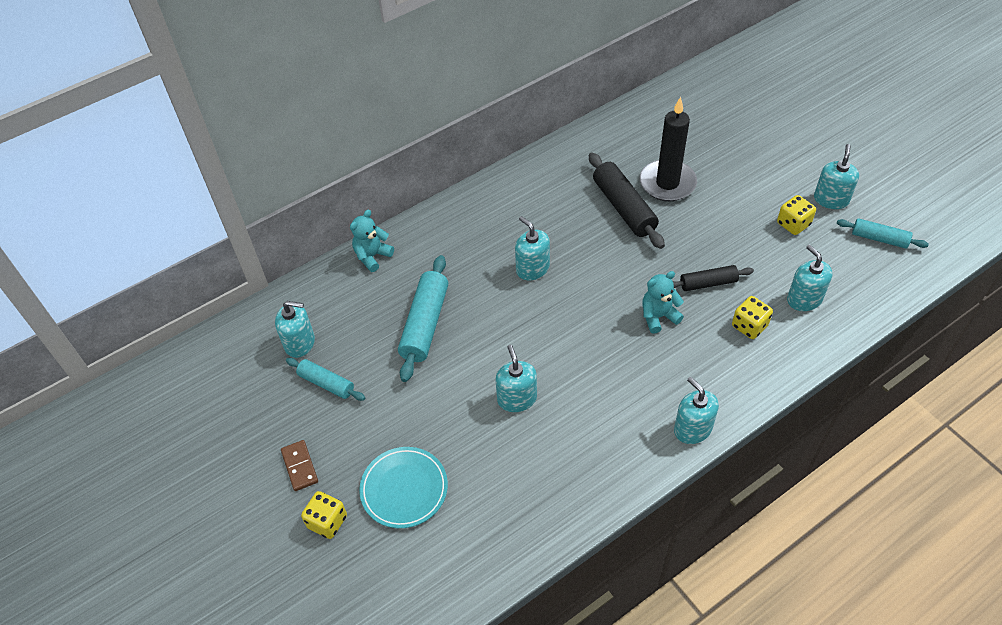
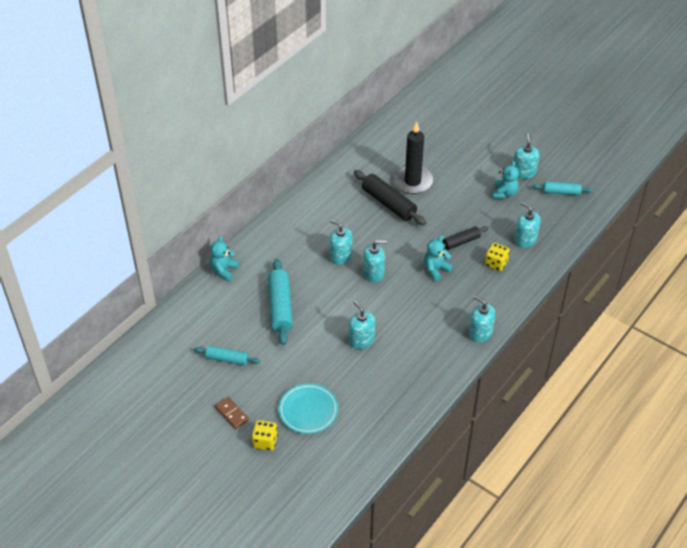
camera: 20 degrees left, 5 degrees down
turquoise soap dispenser [275,301,315,358] -> turquoise soap dispenser moved to [363,240,387,282]
yellow dice [777,195,816,235] -> turquoise teddy bear [492,161,519,199]

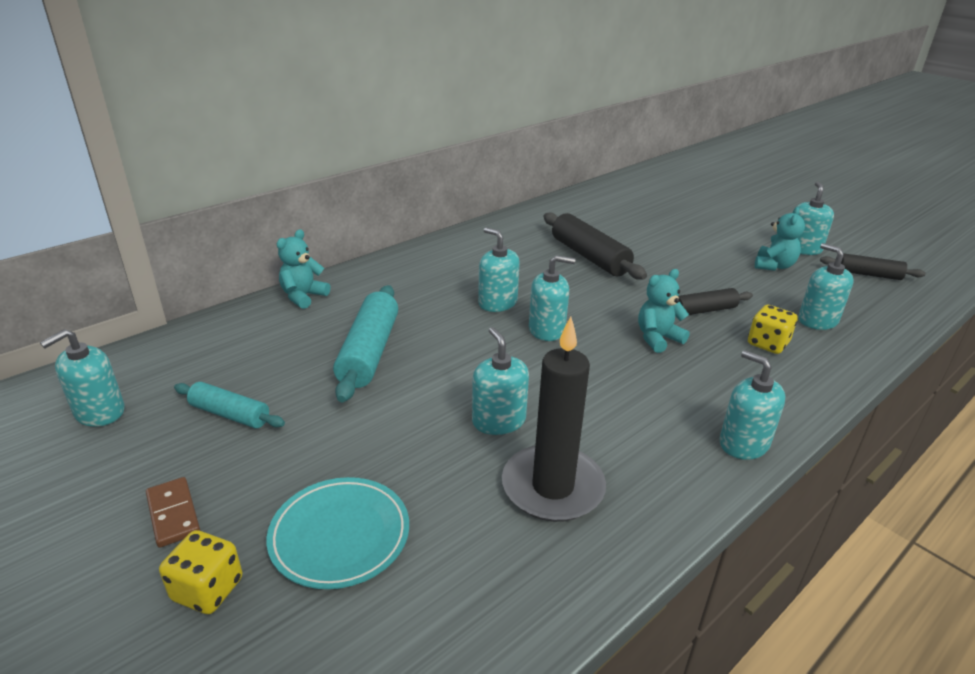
camera: 10 degrees right, 15 degrees down
black candle [393,122,433,194] -> black candle moved to [502,317,606,522]
turquoise rolling pin [532,181,593,195] -> black rolling pin [820,253,926,280]
none -> turquoise soap dispenser [40,329,125,427]

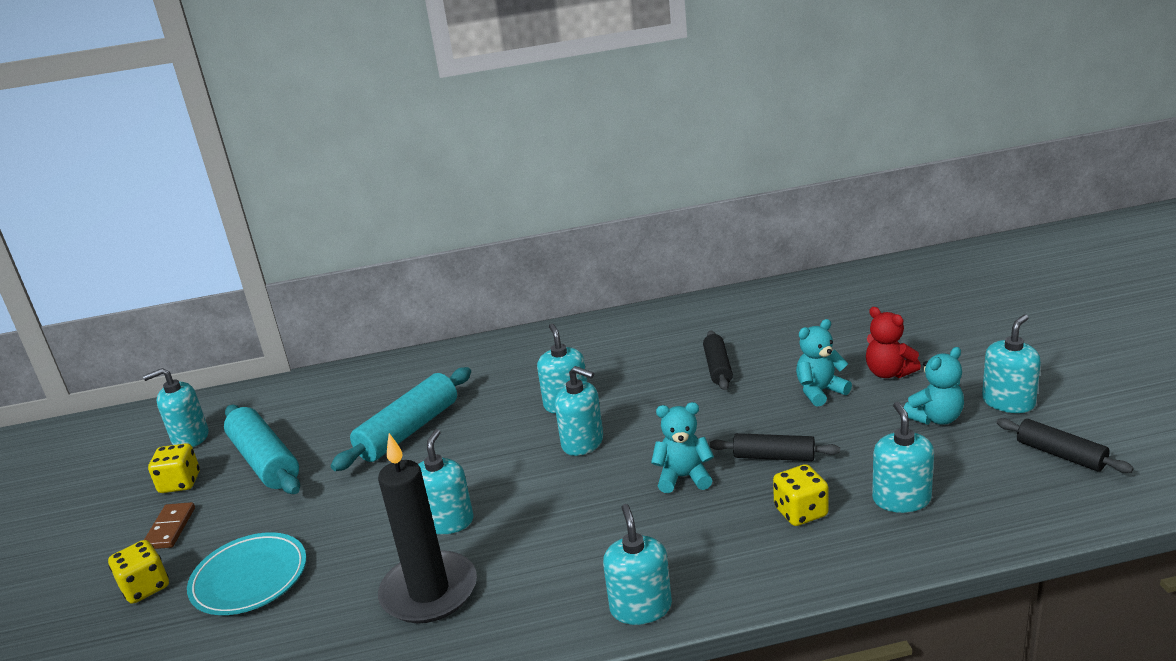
camera: 35 degrees right, 5 degrees down
turquoise rolling pin [174,382,285,428] -> turquoise rolling pin [224,405,300,494], size x1.66
turquoise teddy bear [277,229,330,309] -> turquoise teddy bear moved to [796,319,852,407]
black rolling pin [544,213,647,280] -> black rolling pin [703,330,733,390], size x0.60
none -> yellow dice [148,443,200,493]
none -> red teddy bear [866,307,921,378]

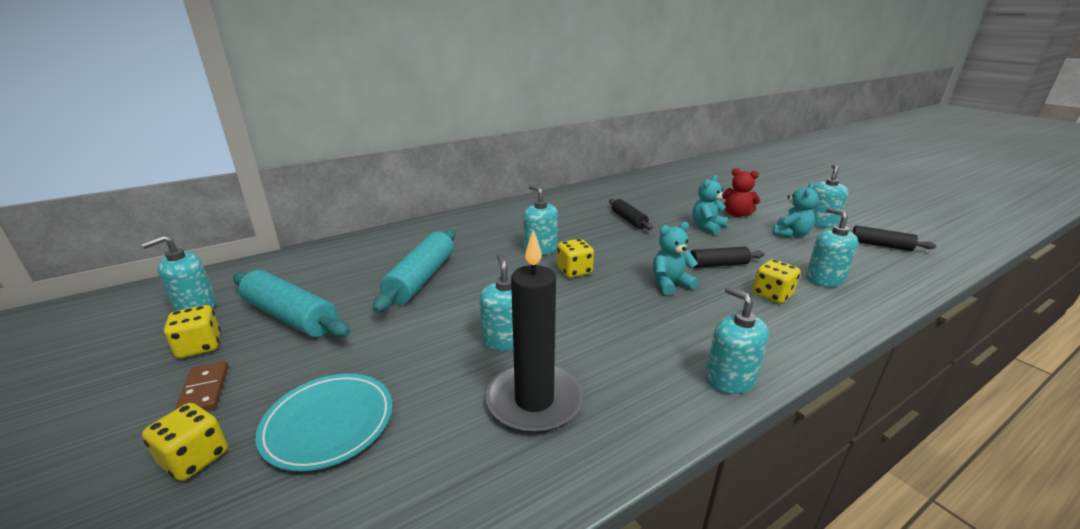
camera: 25 degrees left, 0 degrees up
turquoise soap dispenser [555,366,603,456] -> yellow dice [557,239,594,278]

